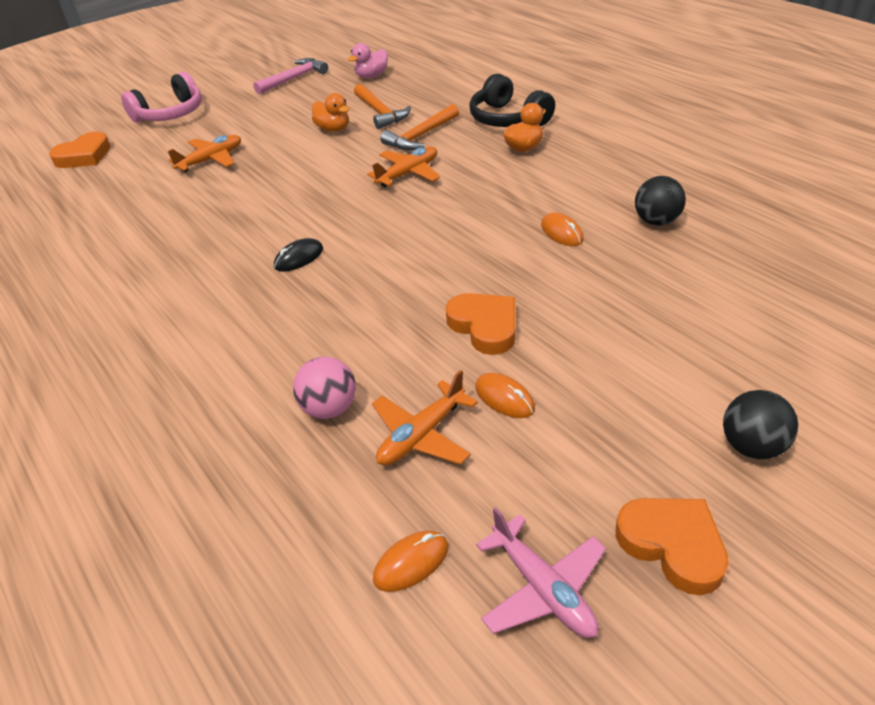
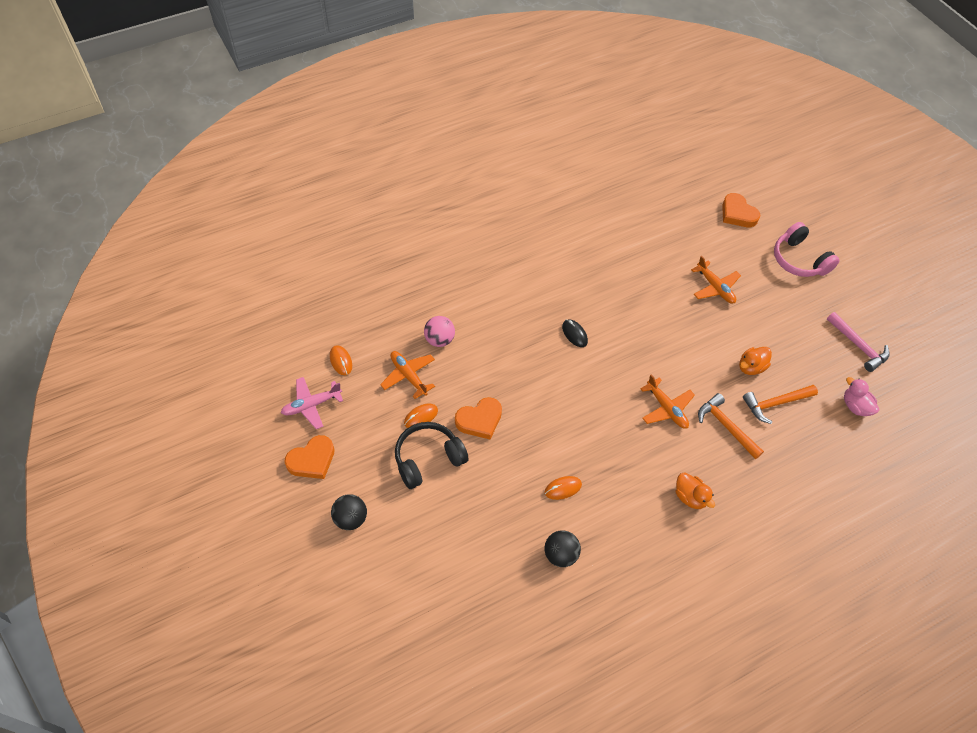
camera: 95 degrees right, 15 degrees up
black headphones [469,74,555,127] -> black headphones moved to [395,422,469,489]

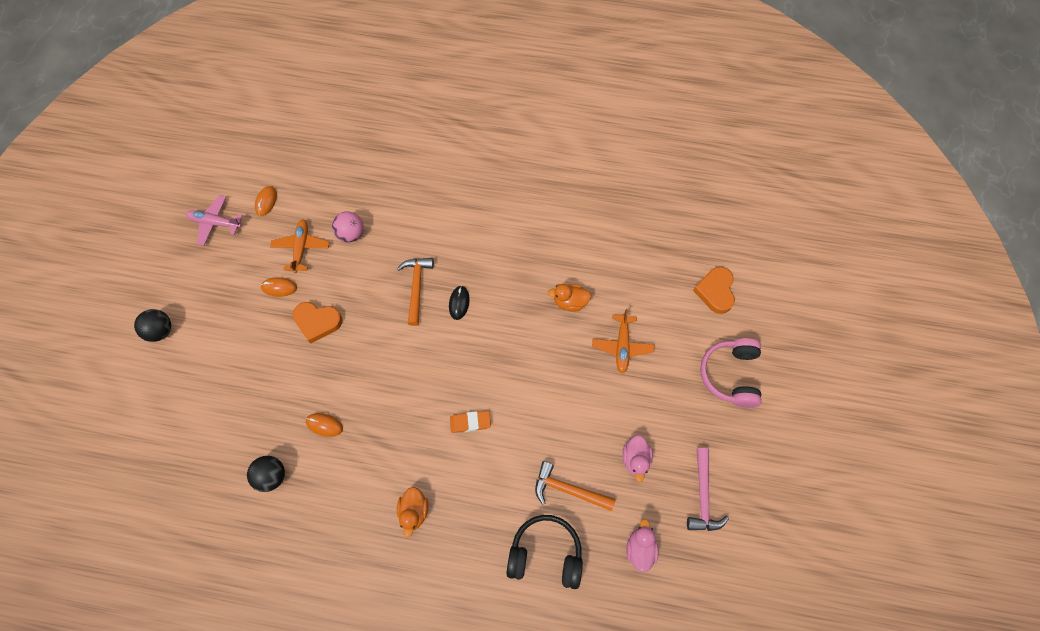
camera: 40 degrees right, 10 degrees up
orange heart [285,435,335,479] -> none
black headphones [395,422,469,489] -> black headphones moved to [506,515,583,589]
orange plane [640,374,695,429] -> orange eraser [450,411,491,433]
orange hammer [698,393,764,459] -> orange hammer moved to [397,258,434,326]
orange duck [739,347,772,375] -> orange duck moved to [548,284,591,312]
none -> pink duck [622,435,653,482]

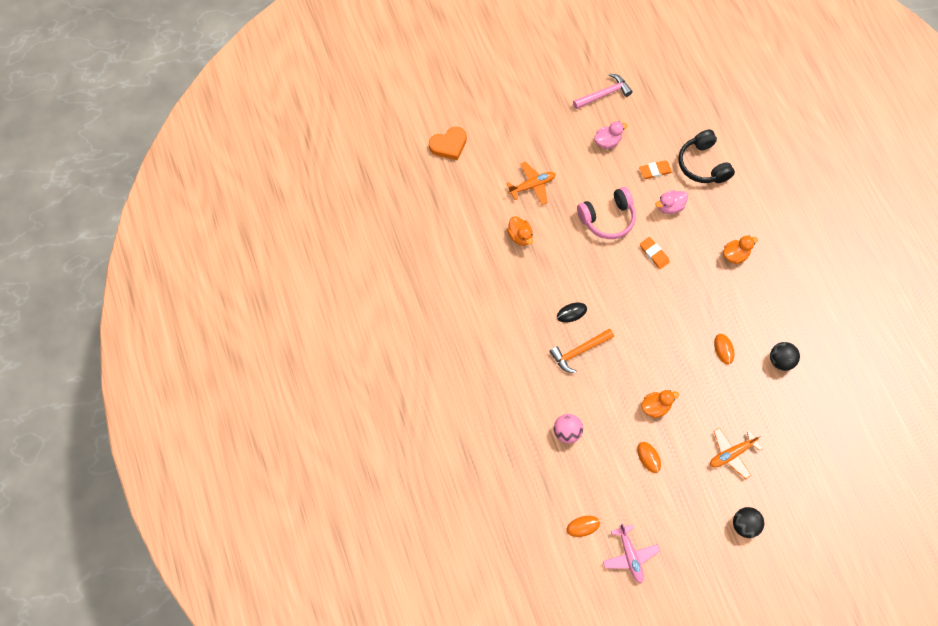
camera: 120 degrees left, 0 degrees up
orange plane [270,219,330,273] -> orange plane moved to [710,428,762,479]
orange heart [293,302,343,344] -> orange duck [641,390,679,418]
orange hammer [535,461,616,511] -> orange eraser [639,161,672,179]
pink duck [626,519,659,572] -> pink duck moved to [656,190,688,214]
pink headphones [700,338,762,408] -> pink headphones moved to [577,187,636,239]

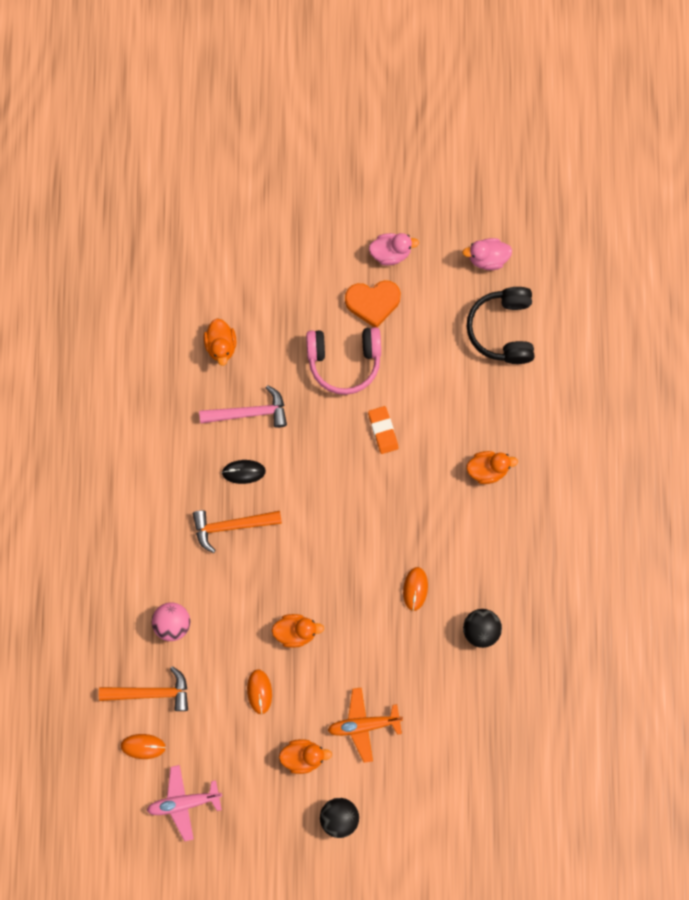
camera: 20 degrees right, 10 degrees up
orange heart [429,127,467,160] -> orange heart moved to [345,280,401,327]
orange plane [506,162,556,205] -> none
pink hammer [573,73,633,109] -> pink hammer moved to [199,385,287,428]
pink plane [603,523,660,583] -> pink plane turned 75 degrees clockwise [147,765,222,841]
orange eraser [639,161,672,179] -> none
pink duck [656,190,688,214] -> pink duck moved to [462,238,512,270]
none -> orange hammer [99,666,188,711]
none -> orange duck [279,739,332,774]

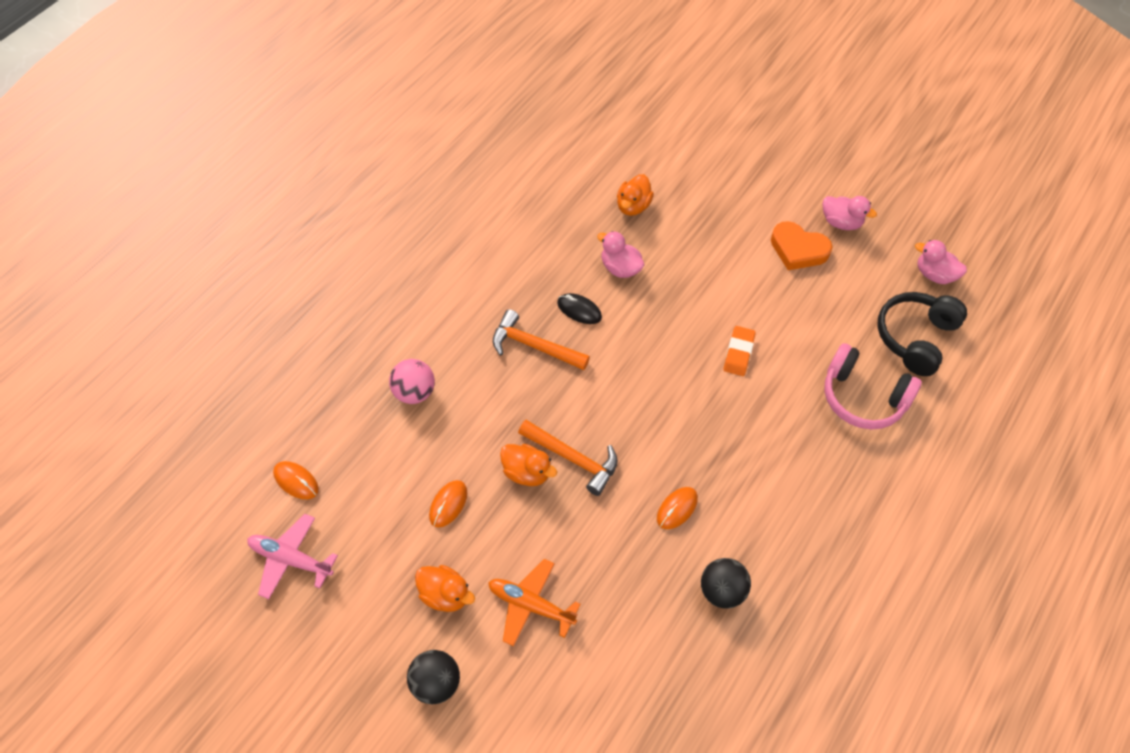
camera: 30 degrees right, 20 degrees down
orange hammer [99,666,188,711] -> orange hammer moved to [518,420,618,496]
pink hammer [199,385,287,428] -> pink duck [597,231,644,278]
pink headphones [306,327,381,395] -> pink headphones moved to [825,343,922,430]
orange duck [466,451,518,484] -> none

